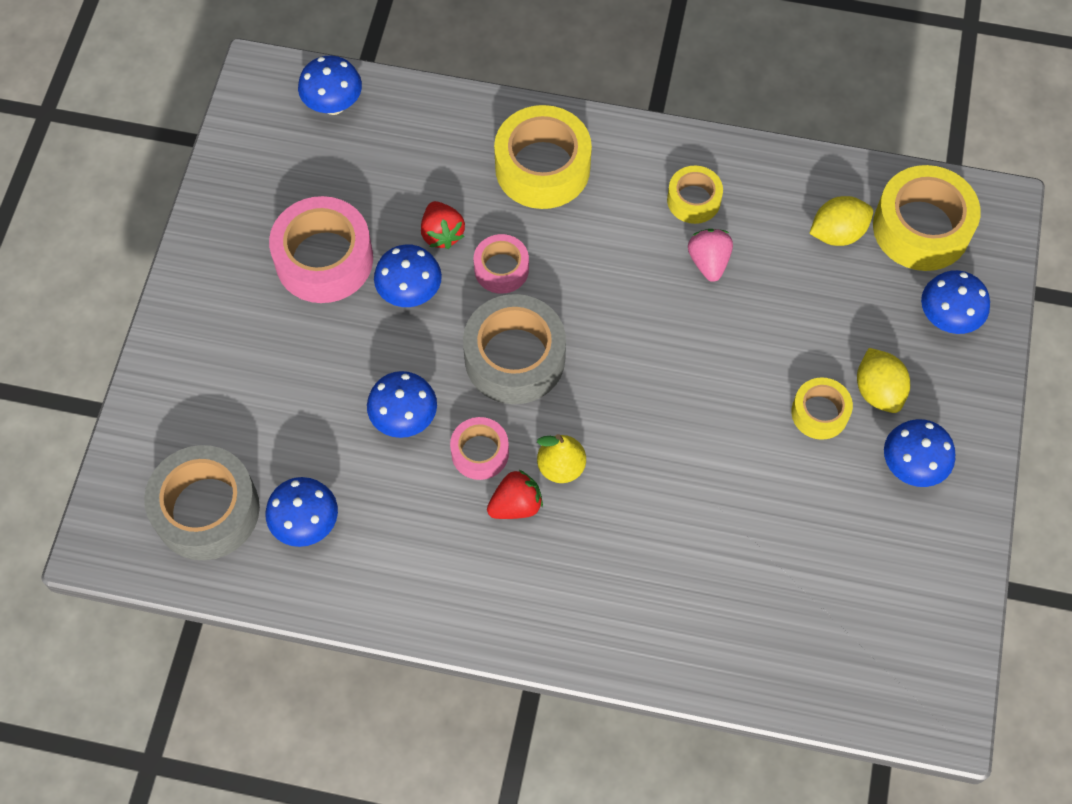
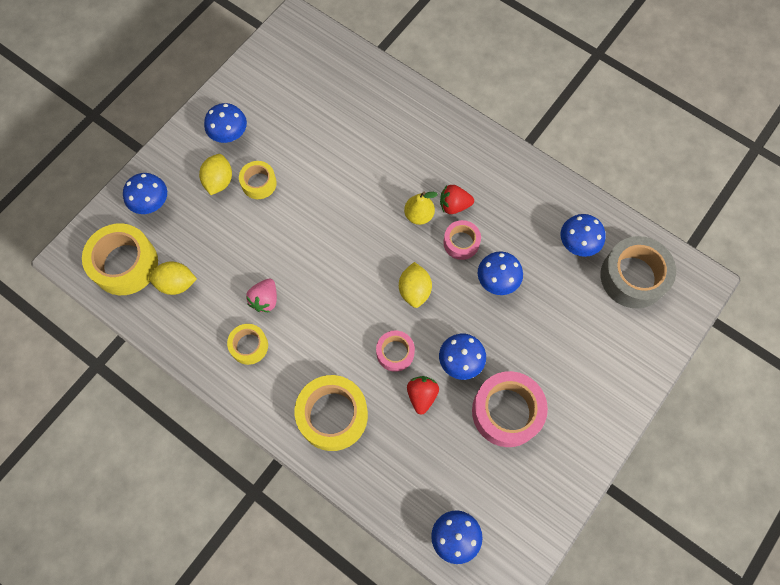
camera: 155 degrees left, 5 degrees up
grey tape [463,294,566,404] -> yellow lemon [399,262,432,308]

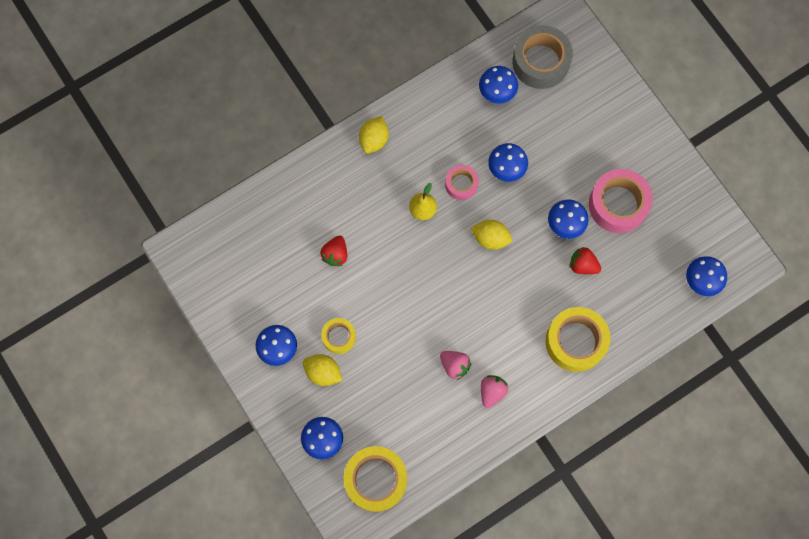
camera: 70 degrees left, 5 degrees up
yellow lemon [149,261,197,295] -> yellow lemon moved to [359,116,389,154]
yellow tape [227,324,268,365] -> pink strawberry [481,375,508,408]
pink tape [376,330,415,372] -> none
red strawberry [440,185,474,214] -> red strawberry moved to [320,235,347,266]

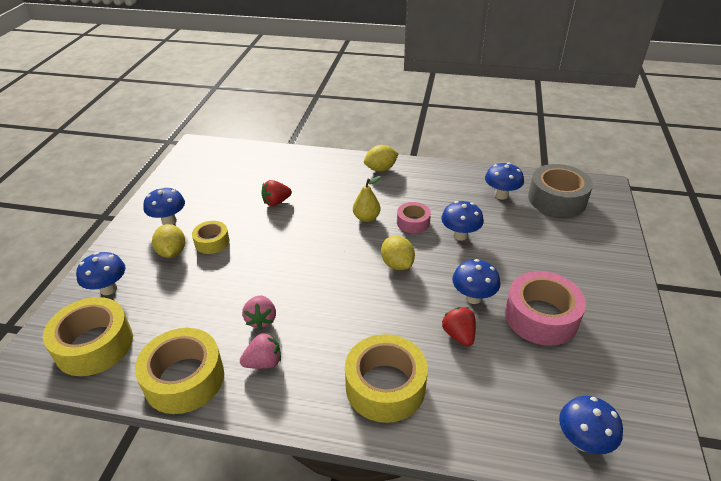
camera: 45 degrees right, 35 degrees down
none -> yellow tape [135,328,224,414]

